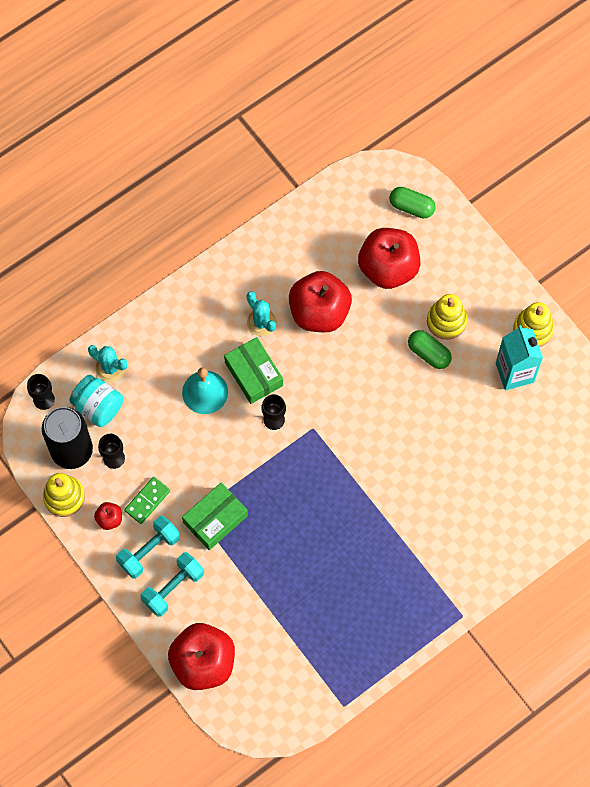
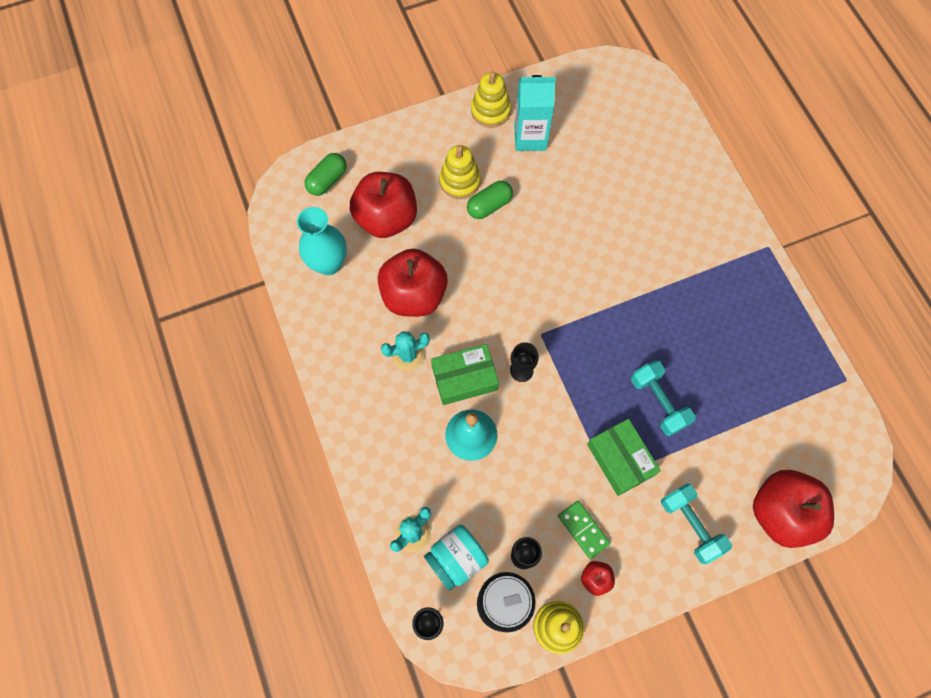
camera: 75 degrees left, 0 degrees up
turquoise dumbbell [116,516,180,578] -> turquoise dumbbell moved to [631,360,696,436]
none -> turquoise vase [297,207,347,275]

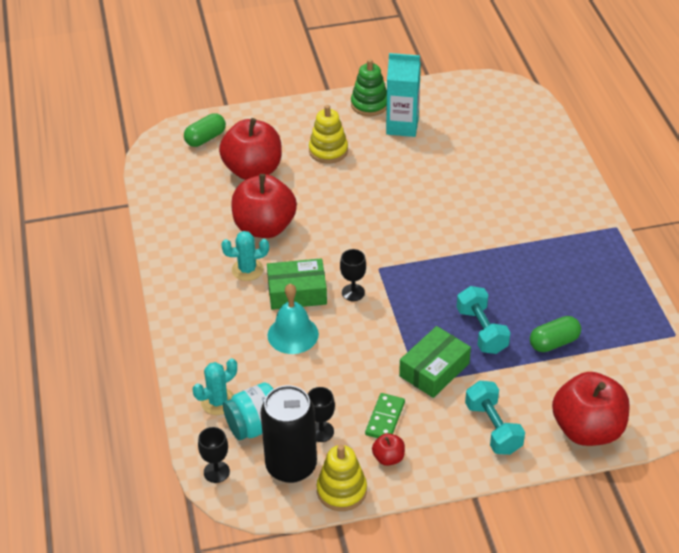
camera: 10 degrees right, 25 degrees down
turquoise vase [297,207,347,275] -> none
green capsule [467,181,513,219] -> green capsule moved to [530,316,581,352]
yellow stacking toy [471,71,511,128] -> green stacking toy [351,59,387,116]
green domino [558,501,610,559] -> green domino turned 45 degrees clockwise [365,393,405,438]
green box [587,419,661,496] -> green box turned 60 degrees clockwise [399,326,471,398]

